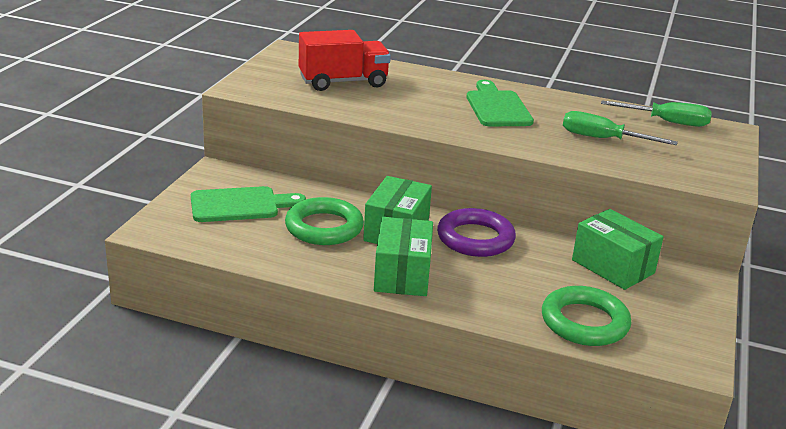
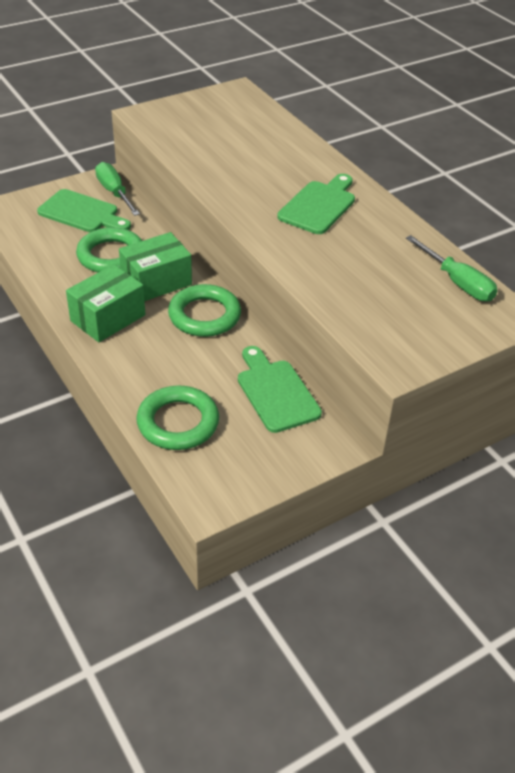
camera: 40 degrees right, 15 degrees up
red truck [299,30,391,91] -> none
purple ring [437,208,516,257] -> green ring [168,284,241,337]
green screwdriver [563,111,678,145] -> green screwdriver moved to [95,162,140,216]
green box [572,209,664,290] -> green cutting board [238,346,322,433]

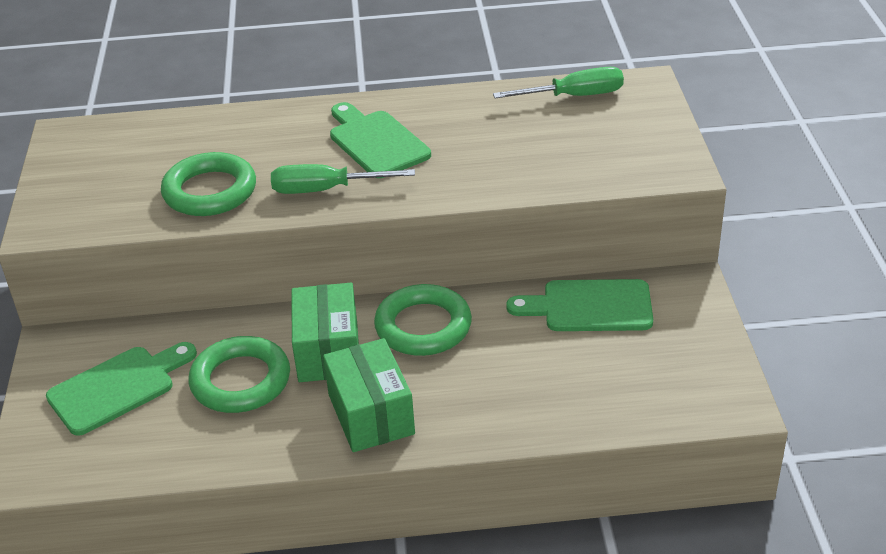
camera: 60 degrees left, 5 degrees down
green screwdriver [95,162,140,216] -> green screwdriver moved to [271,164,415,194]
green ring [136,386,219,450] -> green ring moved to [161,152,256,216]

